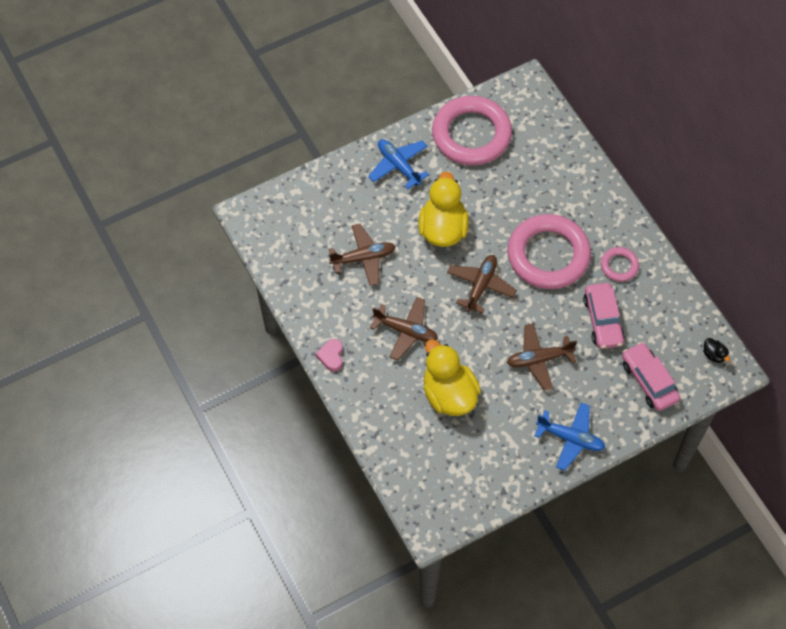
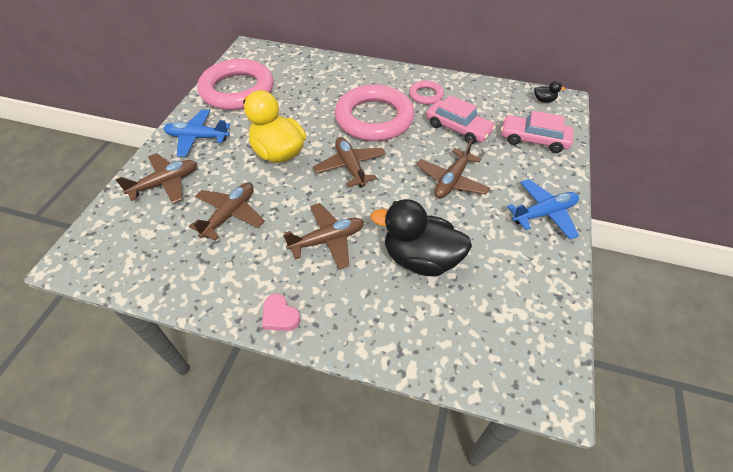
camera: 45 degrees left, 10 degrees down
yellow duck [424,339,481,416] -> black duck [371,199,472,276]
none -> brown plane [115,153,197,204]

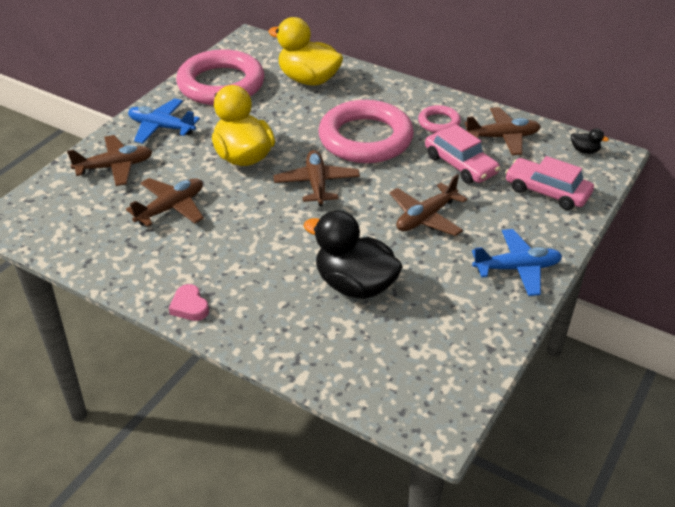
camera: 15 degrees right, 10 degrees down
brown plane [283,203,364,270] -> brown plane moved to [465,107,541,155]
none -> yellow duck [268,17,343,86]

